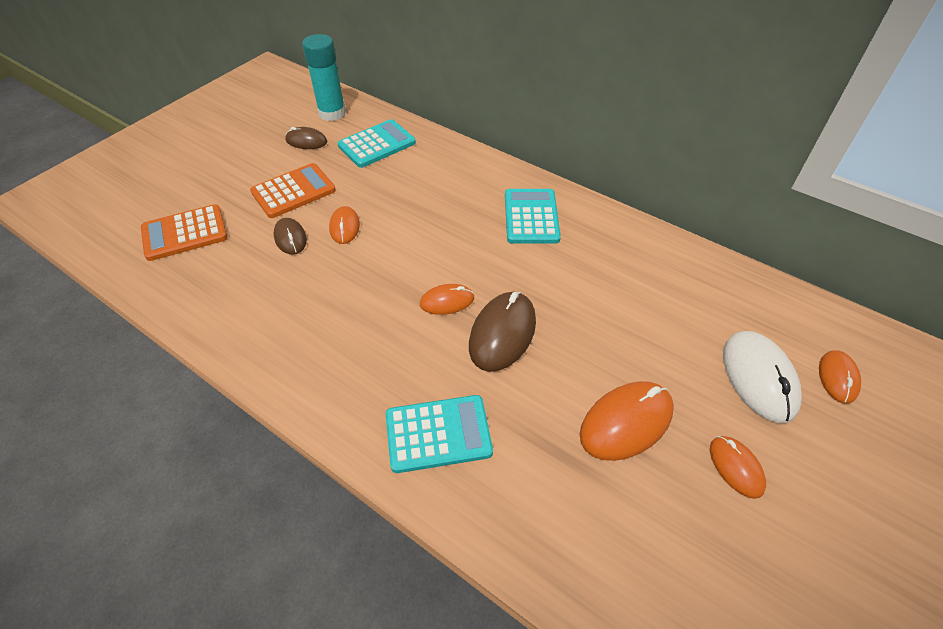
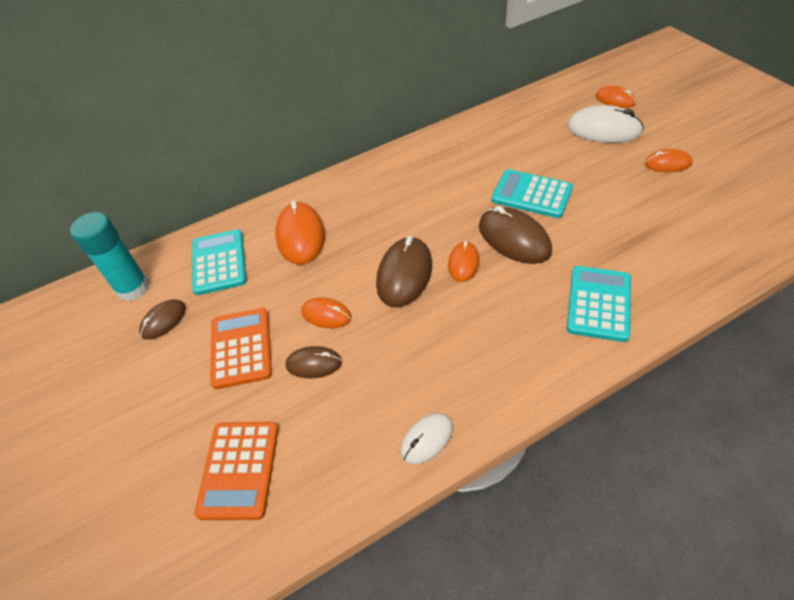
camera: 60 degrees left, 0 degrees up
turquoise calculator [505,189,561,244] -> turquoise calculator moved to [492,169,573,218]
orange mouse [580,381,674,461] -> orange mouse moved to [275,200,325,264]
none -> brown mouse [376,236,432,307]
none -> white mouse [401,413,453,464]

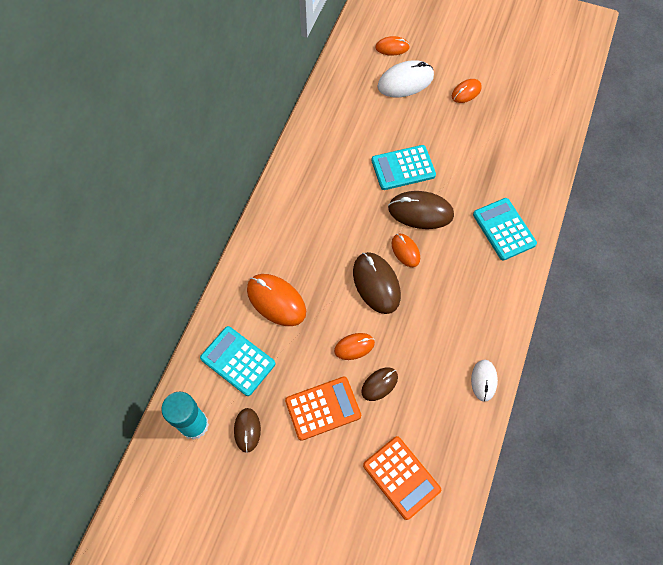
camera: 45 degrees left, 15 degrees up
orange calculator [210,308,272,389] -> orange calculator turned 120 degrees clockwise [285,377,361,441]

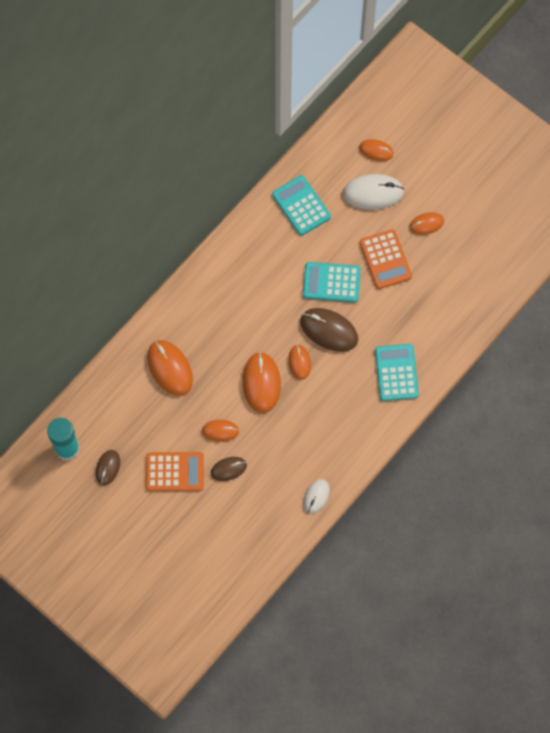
camera: 20 degrees right, 5 degrees up
turquoise calculator [200,326,275,396] -> turquoise calculator moved to [272,175,331,236]
brown mouse [353,252,401,314] -> orange mouse [242,352,281,413]
orange calculator [363,436,441,520] -> orange calculator moved to [360,229,412,289]

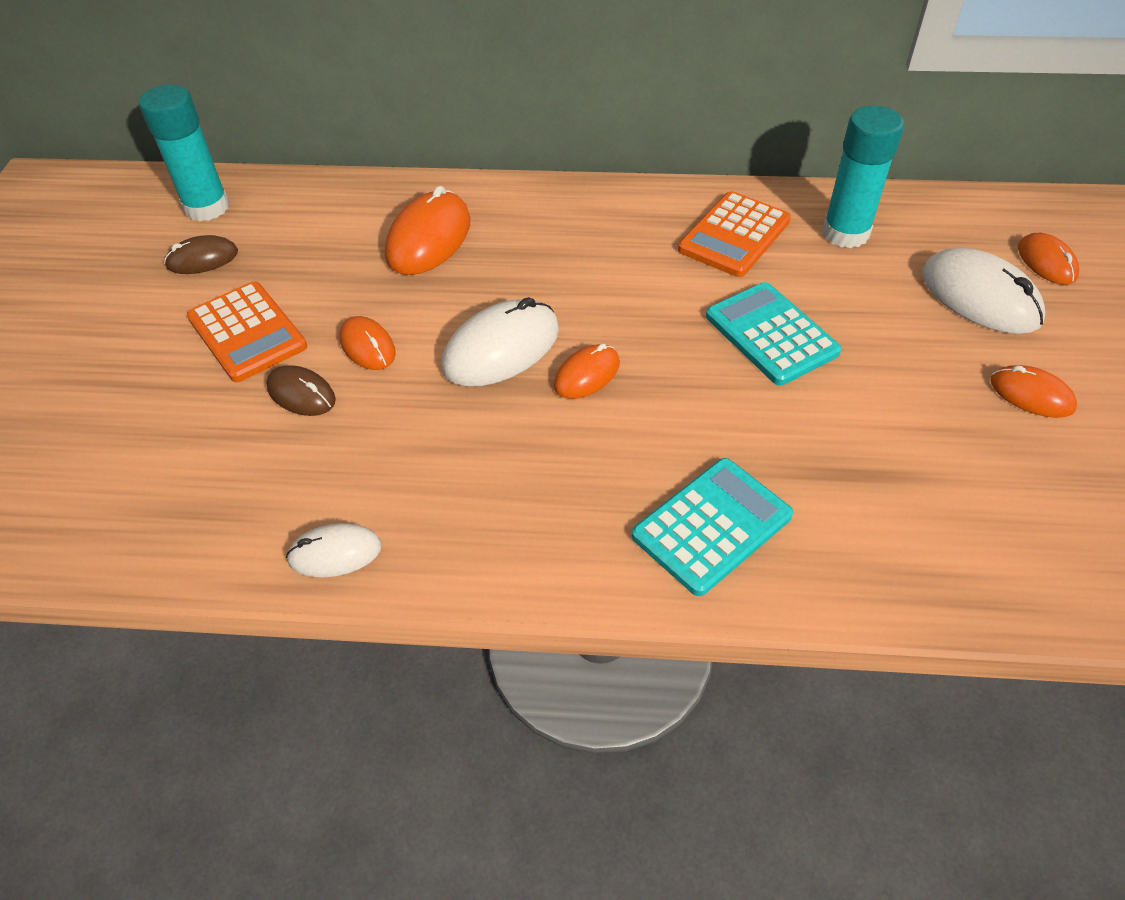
camera: 55 degrees right, 20 degrees down
orange mouse [242,352,281,413] -> white mouse [442,297,559,387]
turquoise calculator [272,175,331,236] -> turquoise glue stick [822,106,904,248]
brown mouse [300,308,358,352] -> none
orange calculator [360,229,412,289] -> orange calculator moved to [678,191,791,277]

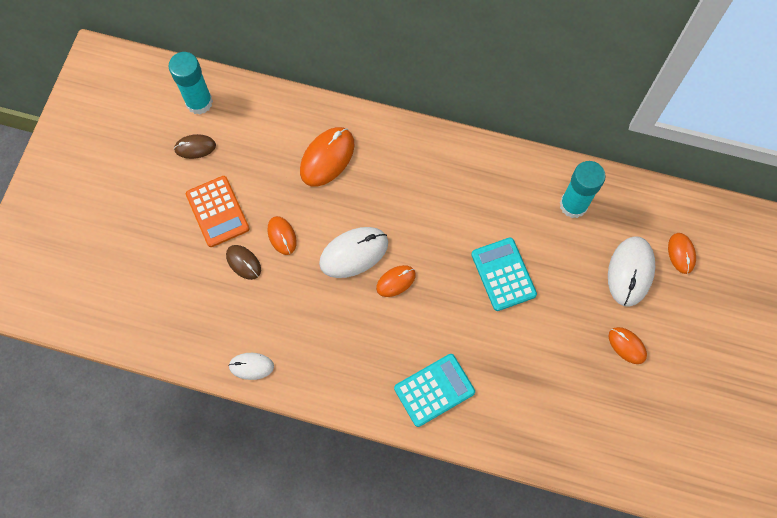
camera: 10 degrees right, 20 degrees up
orange calculator [678,191,791,277] -> none
white mouse [922,248,1045,334] -> white mouse turned 45 degrees clockwise [608,236,655,307]

